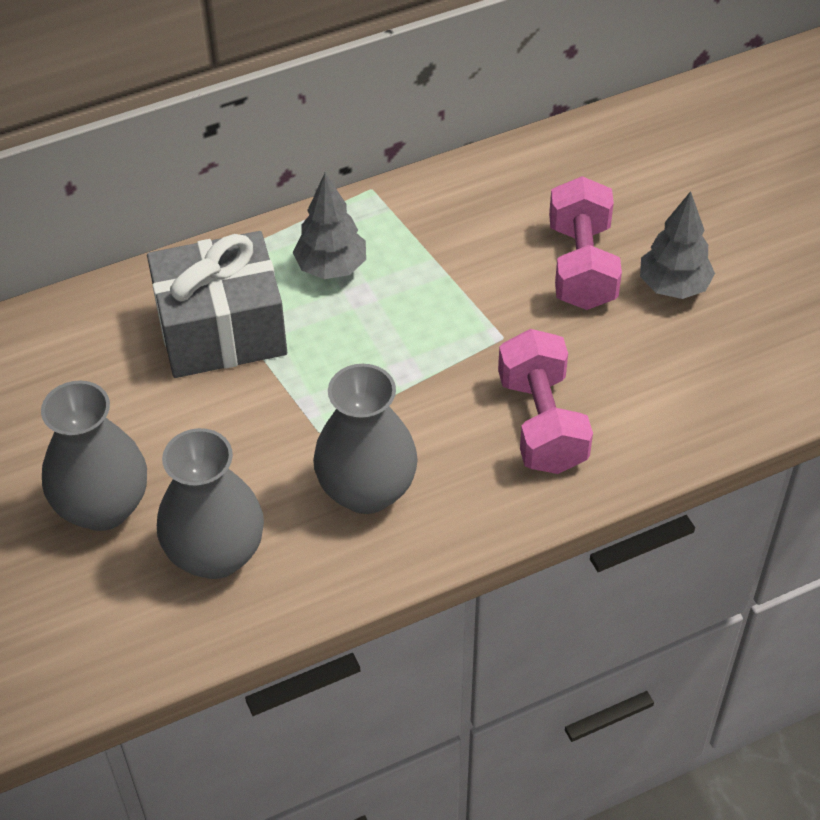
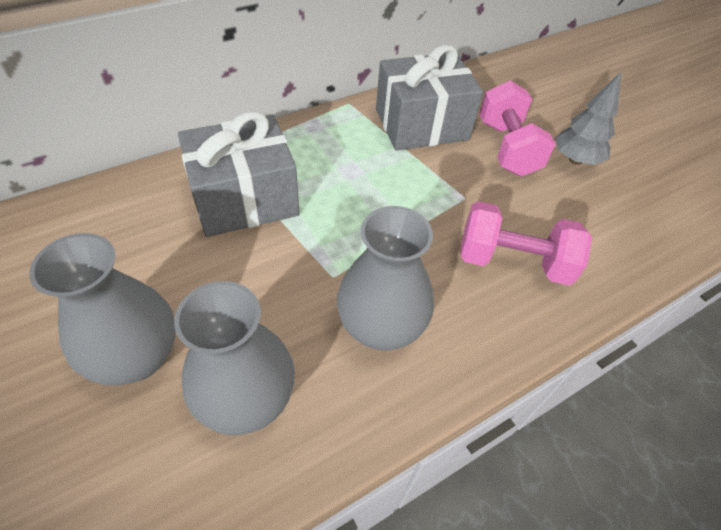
camera: 10 degrees left, 0 degrees up
grey tree [293,173,366,279] -> none
pink dumbbell [498,329,593,474] -> pink dumbbell turned 60 degrees counterclockwise [461,201,592,285]
none -> grey gift [376,45,483,151]

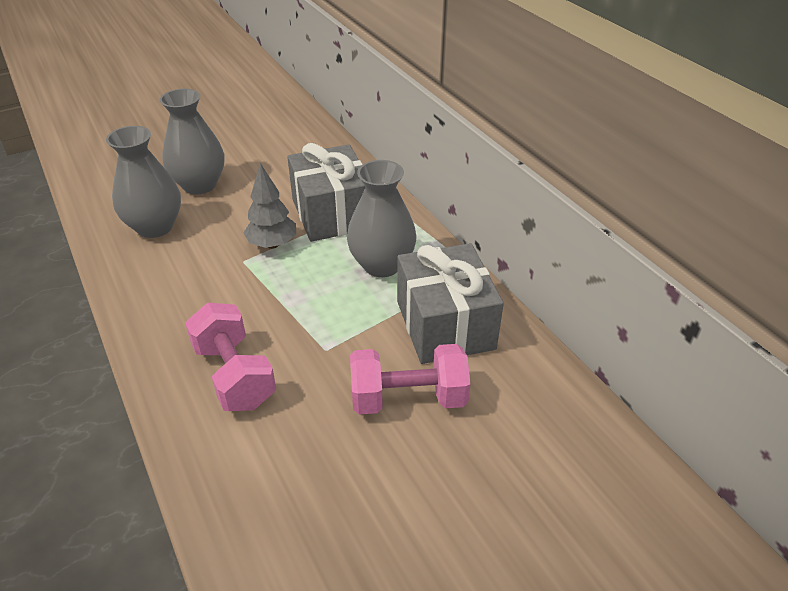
camera: 95 degrees right, 10 degrees down
grey vase [337,206,434,350] -> grey vase moved to [347,160,416,277]
pink dumbbell [461,201,592,285] -> pink dumbbell turned 45 degrees counterclockwise [185,303,276,411]
grey tree [555,72,621,165] -> grey tree moved to [244,163,296,249]

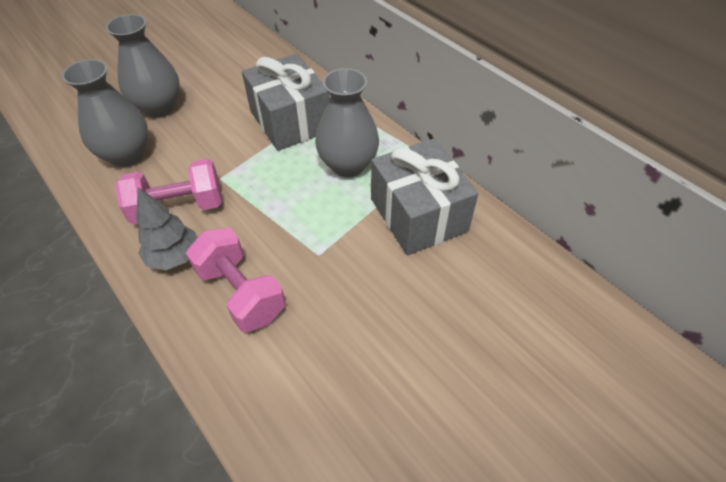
camera: 10 degrees left, 10 degrees up
grey tree [244,163,296,249] -> grey tree moved to [136,187,197,270]
pink dumbbell [350,344,471,414] -> pink dumbbell moved to [115,159,222,224]

